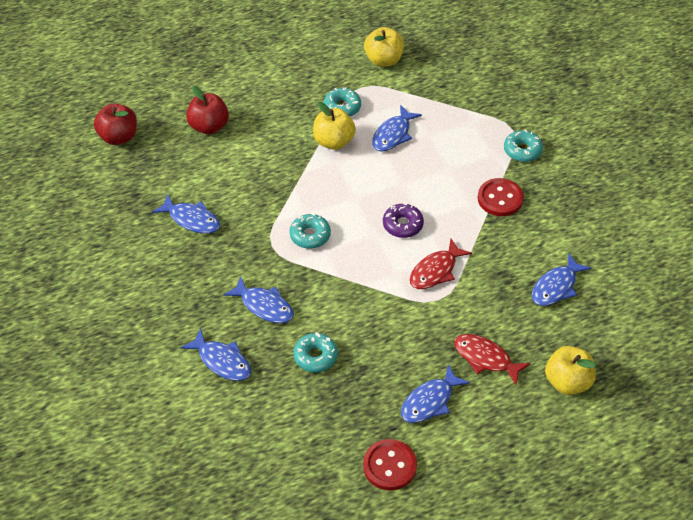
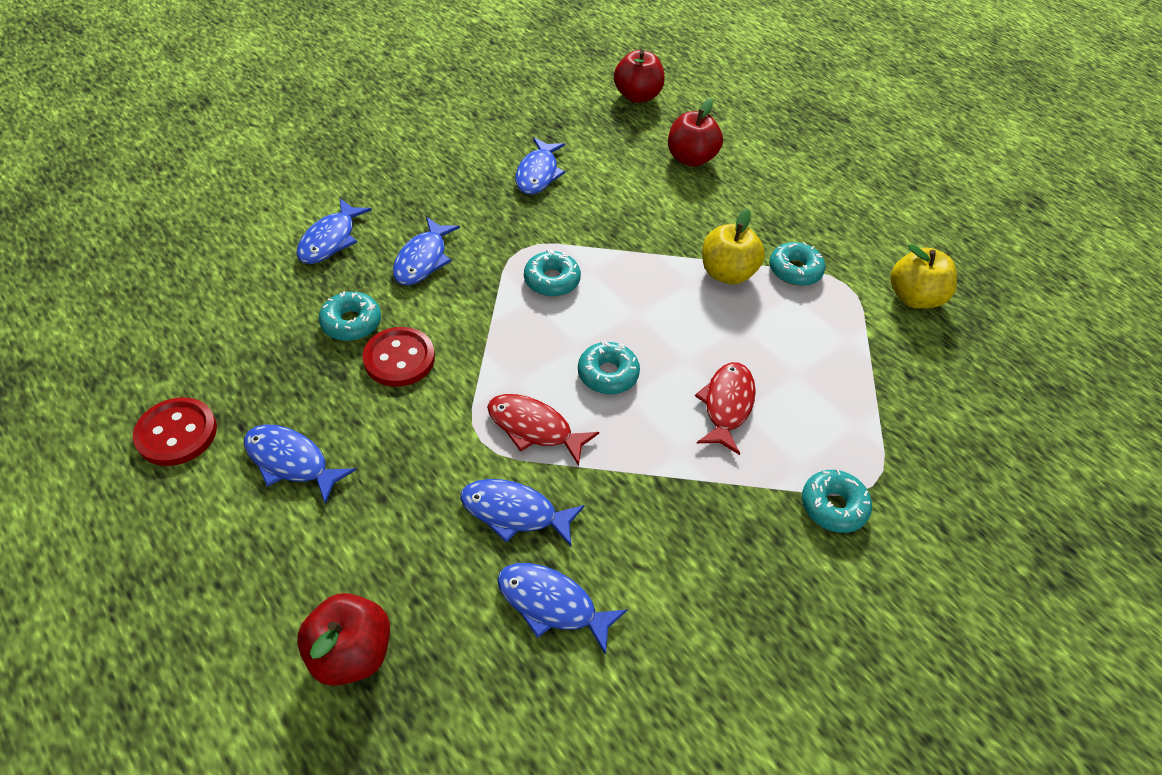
camera: 70 degrees right, 0 degrees up
blue fish [372,105,422,152] -> blue fish moved to [460,479,585,546]
purple donut [383,203,424,238] -> turquoise donut [578,341,640,394]
red fish [454,334,531,385] -> red fish moved to [695,362,756,455]
red button [478,178,524,216] -> red button moved to [362,327,435,387]
yellow apple [545,346,596,395] -> red apple [297,593,390,686]

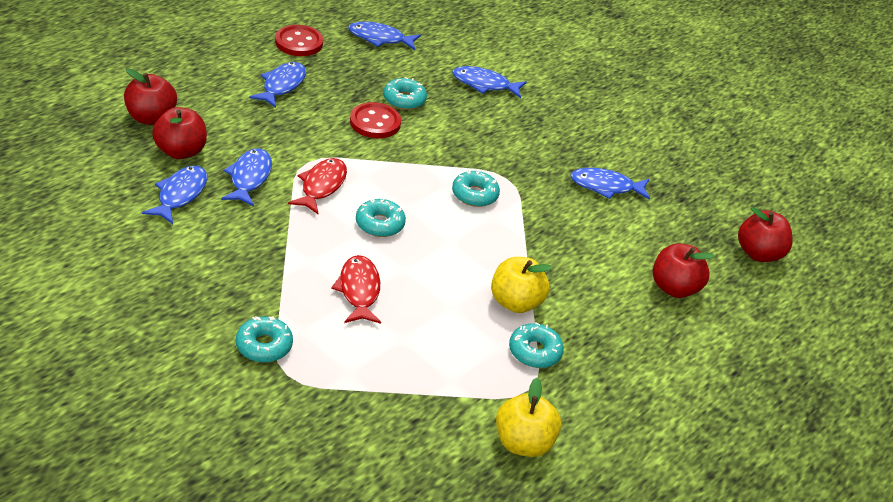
camera: 80 degrees right, 10 degrees down
blue fish [393,217,460,285] -> blue fish moved to [348,21,421,50]
red fish [695,362,756,455] -> red fish turned 105 degrees counterclockwise [331,255,381,324]
none -> red apple [152,107,207,159]

